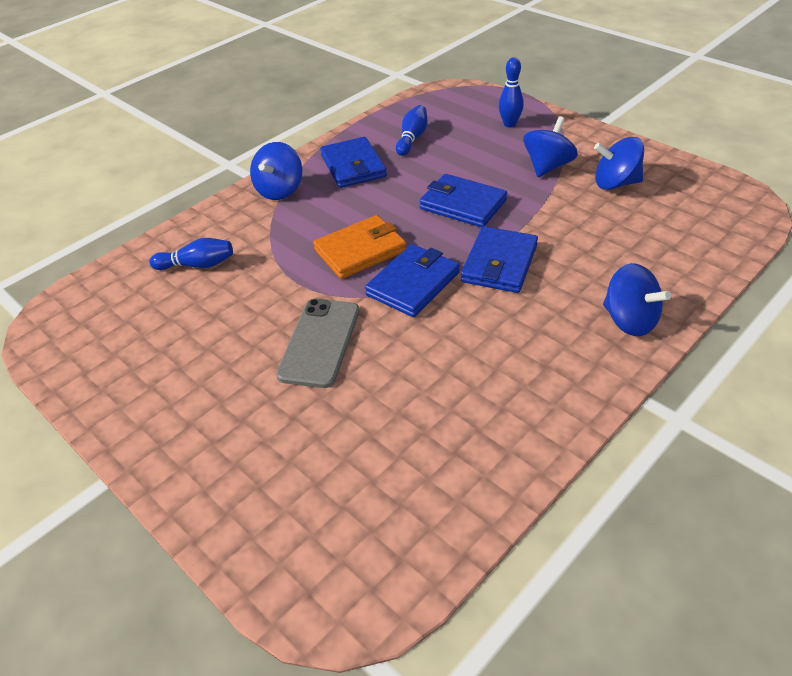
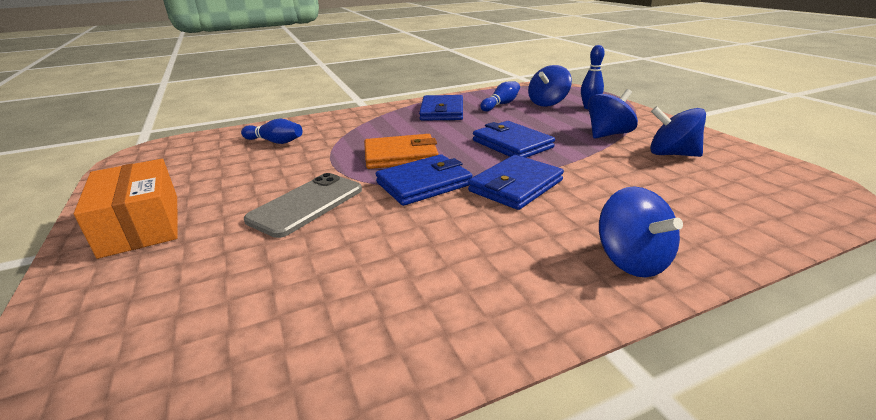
camera: 20 degrees right, 15 degrees down
blue spinning top [250,142,302,200] -> blue spinning top moved to [528,65,572,107]
none -> orange box [74,159,177,259]

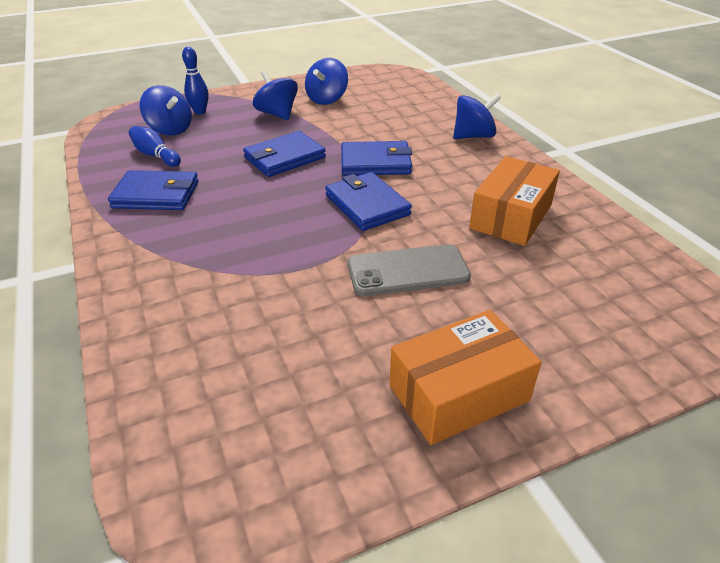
camera: 90 degrees left, 10 degrees up
blue bowling pin [241,118,302,144] -> none
grey phone [244,173,362,238] -> grey phone turned 45 degrees counterclockwise [348,244,471,296]
orange wallet [364,134,438,169] -> none
blue wallet [468,155,564,210] -> blue wallet turned 45 degrees counterclockwise [341,141,412,176]
none -> orange box [469,156,560,246]

